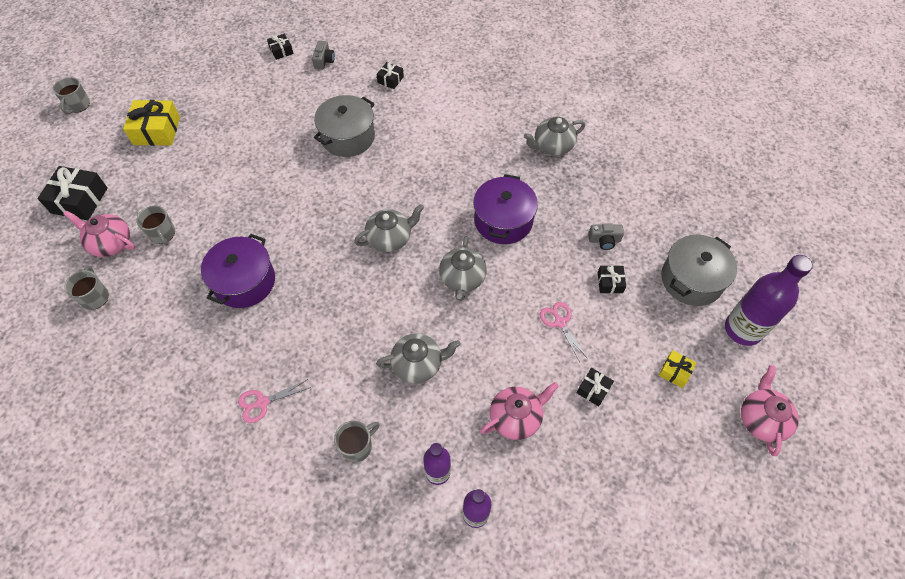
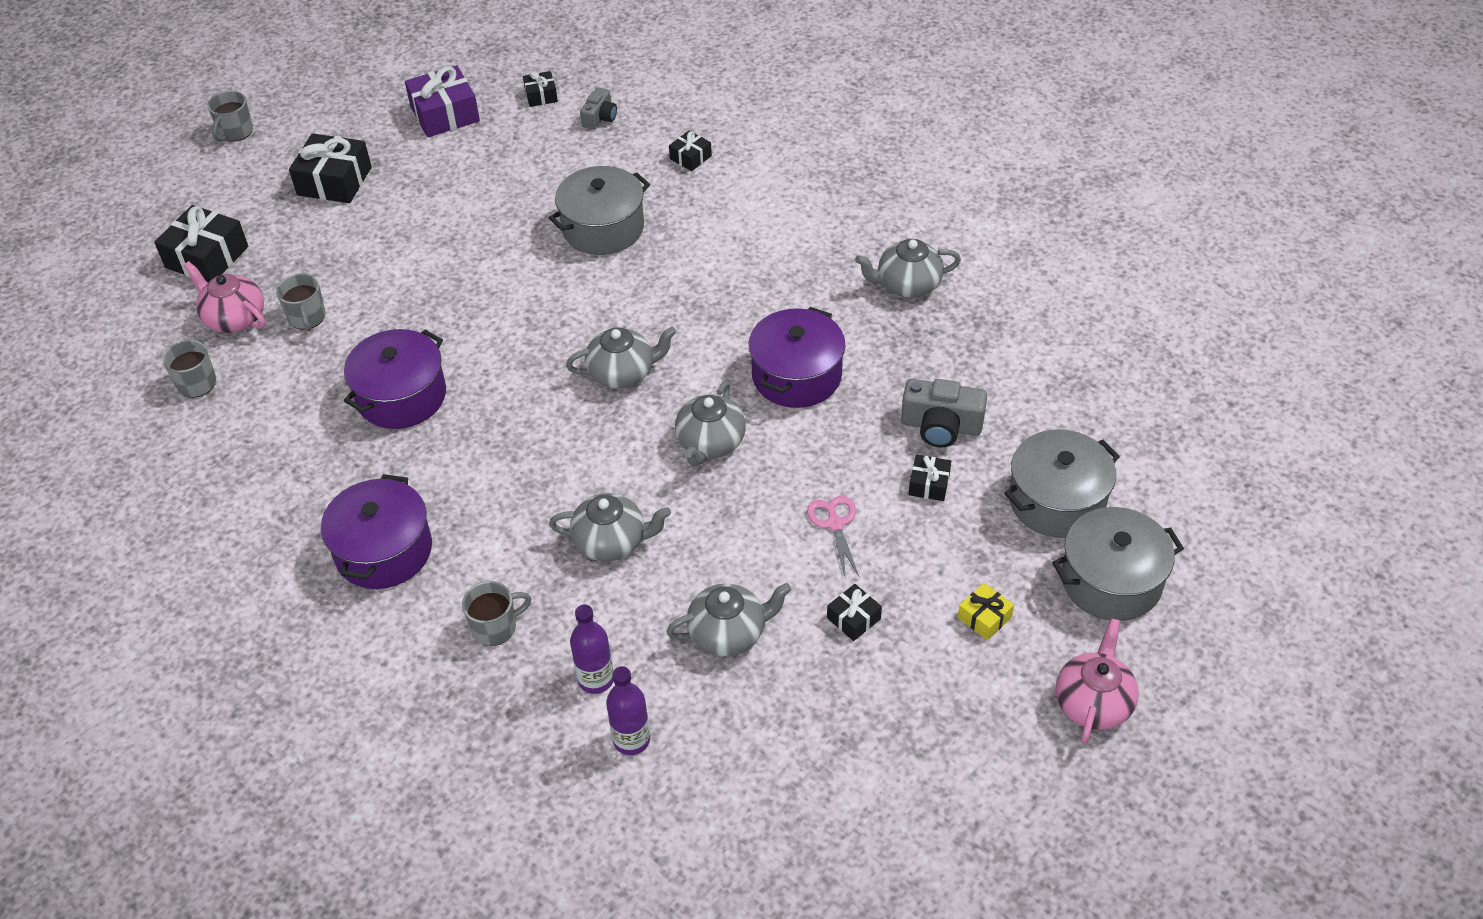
camera: 15 degrees right, 10 degrees down
yellow gift [123,100,180,146] -> black gift [289,133,372,203]
pink scissors [238,379,311,423] -> purple pot [321,474,432,589]
pink teapot [480,382,559,440] -> grey teapot [667,583,791,656]
grey camera [588,224,624,250] -> grey camera [901,379,987,448], size x1.63
purple bottle [725,255,813,346] -> grey pot [1052,507,1184,621]
none -> purple gift [405,65,480,137]

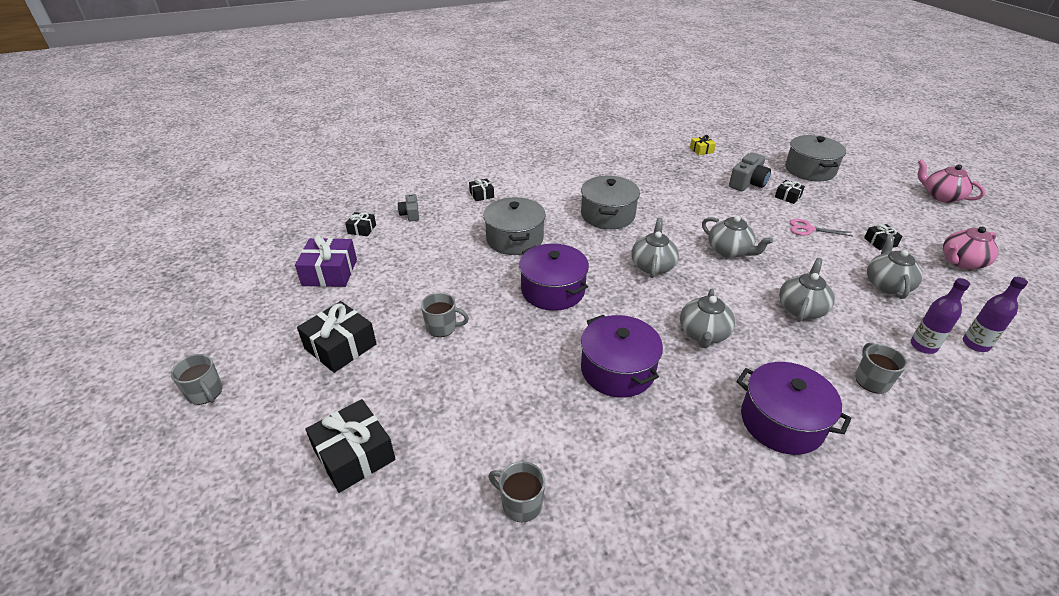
camera: 65 degrees left, 10 degrees down
pink teapot [184,261,266,333] -> pink teapot moved to [943,227,999,270]
grey mug [276,274,326,332] -> grey mug moved to [421,293,469,337]
grey camera [580,87,617,130] -> grey camera turned 150 degrees counterclockwise [398,193,419,221]
purple pot [749,307,846,408] -> purple pot moved to [519,243,589,311]
grey teapot [855,239,961,298] -> grey teapot moved to [680,289,735,348]
yellow gift [958,583,1014,640] -> yellow gift moved to [690,135,716,155]
grey pot [1052,507,1184,621] -> grey pot moved to [581,176,640,229]

